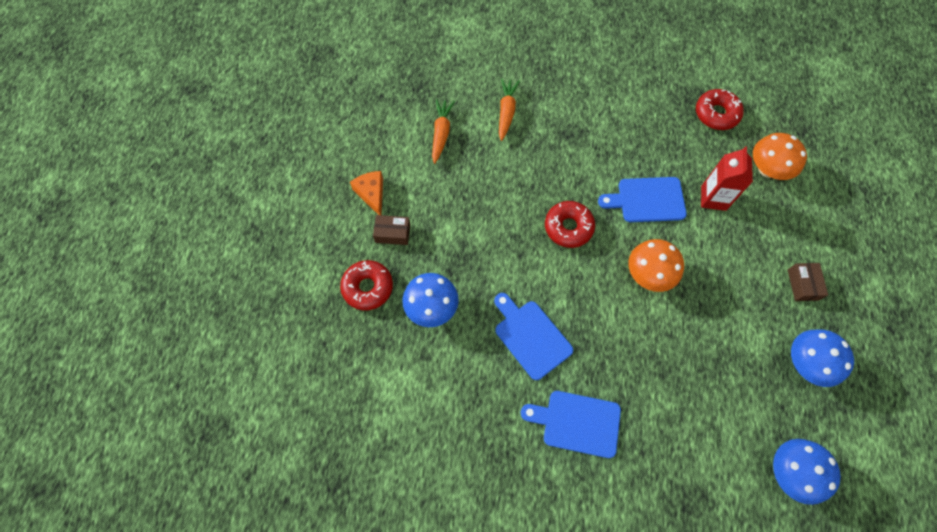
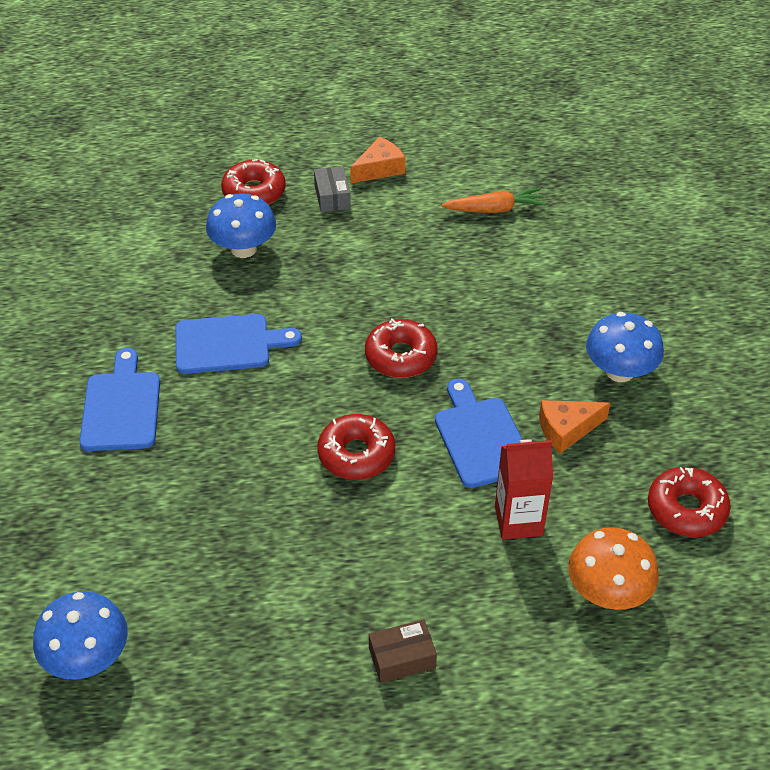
camera: 75 degrees right, 20 degrees down
brown box [373,215,410,245] -> grey box [314,166,351,212]
blue cutting board [494,293,573,380] -> blue cutting board turned 45 degrees clockwise [175,314,302,374]
orange carrot [499,79,520,141] -> none
orange mushroom [628,239,684,292] -> red donut [317,414,395,480]
blue mushroom [791,329,854,387] -> blue mushroom moved to [586,312,664,382]
none -> orange cheese [539,400,610,454]

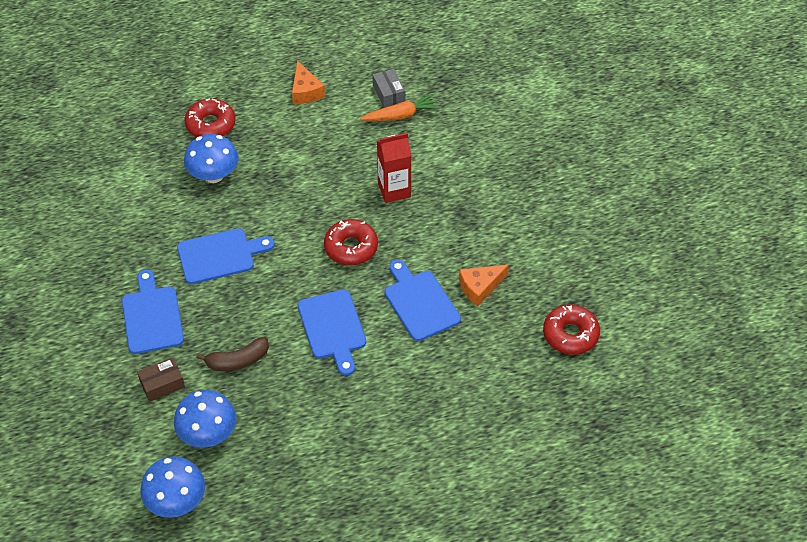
camera: 10 degrees left, 5 degrees up
grey box [314,166,351,212] -> grey box moved to [373,69,406,108]
red donut [317,414,395,480] -> blue cutting board [298,289,366,376]
orange cheese [350,137,405,183] -> orange cheese turned 120 degrees clockwise [292,61,325,104]
brown box [369,619,437,683] -> brown box moved to [137,357,185,402]
red carton [495,440,553,540] -> red carton moved to [377,133,411,203]
orange mushroom [568,527,659,610] -> none
blue mushroom [586,312,664,382] -> blue mushroom moved to [174,390,236,448]
none -> brown banana [197,337,269,371]

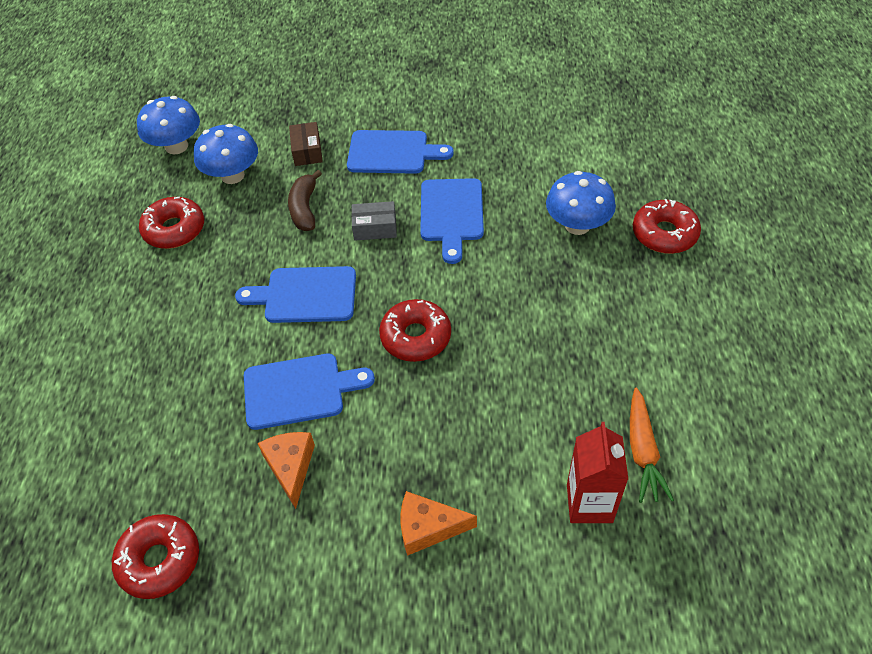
camera: 110 degrees right, 0 degrees up
orange cheese [292,61,325,104] -> orange cheese moved to [400,491,477,556]
grey box [373,69,406,108] -> grey box moved to [351,201,397,241]
red carton [377,133,411,203] -> red carton moved to [567,422,628,523]
none -> red donut [139,196,204,249]

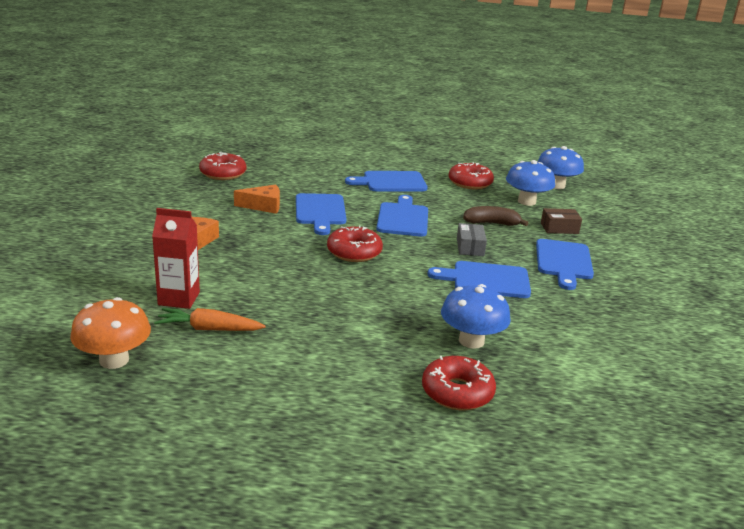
camera: 90 degrees right, 25 degrees down
none -> orange mushroom [70,297,151,369]
none -> blue cutting board [345,171,427,191]

